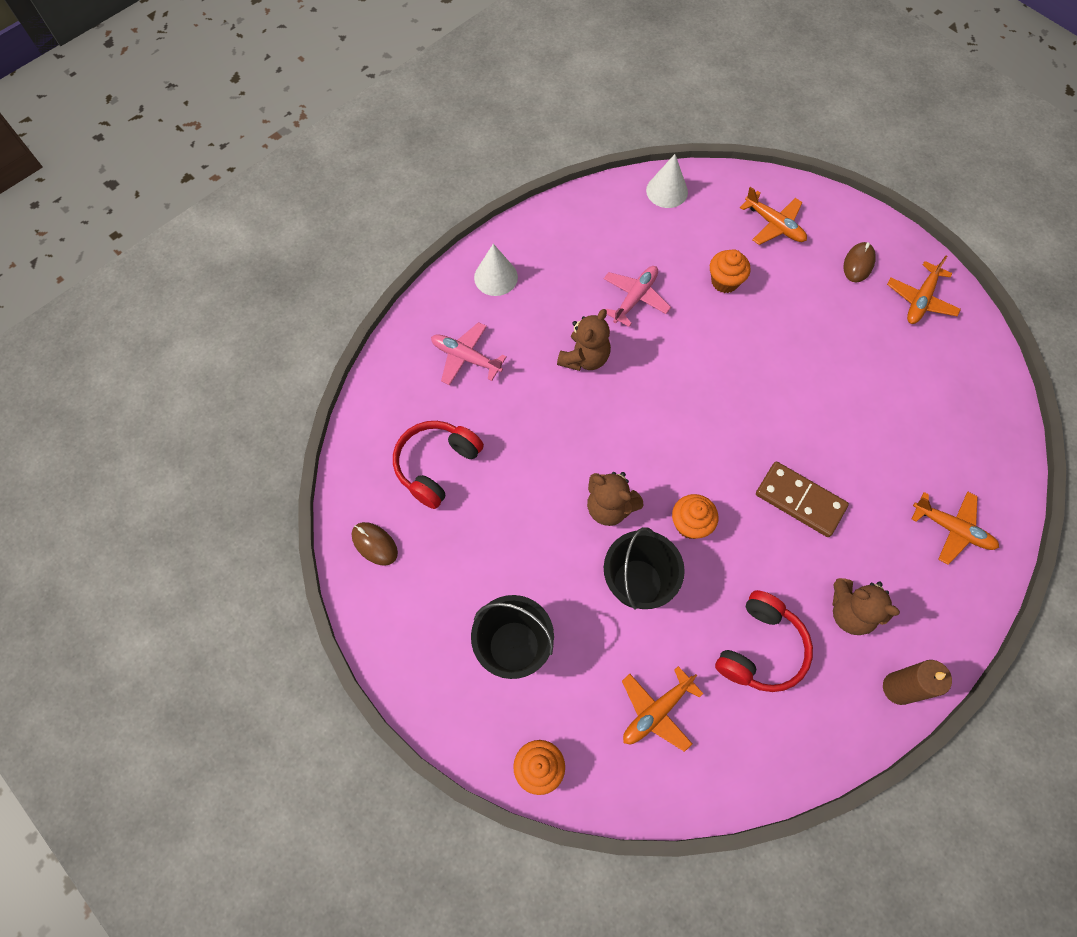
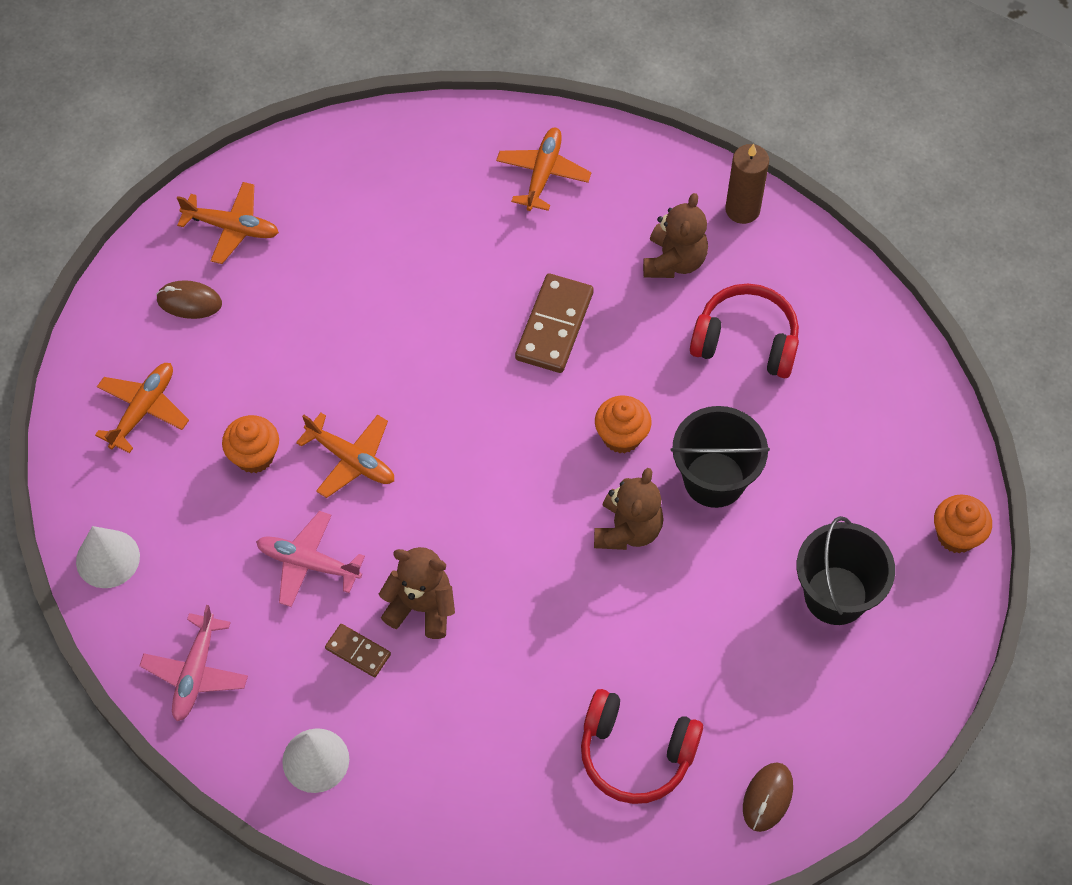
camera: 105 degrees left, 5 degrees down
pink plane [431,322,507,385] -> pink plane moved to [139,605,248,721]
orange plane [622,666,704,752] -> orange plane moved to [296,413,394,498]
none -> brown domino [325,624,391,677]

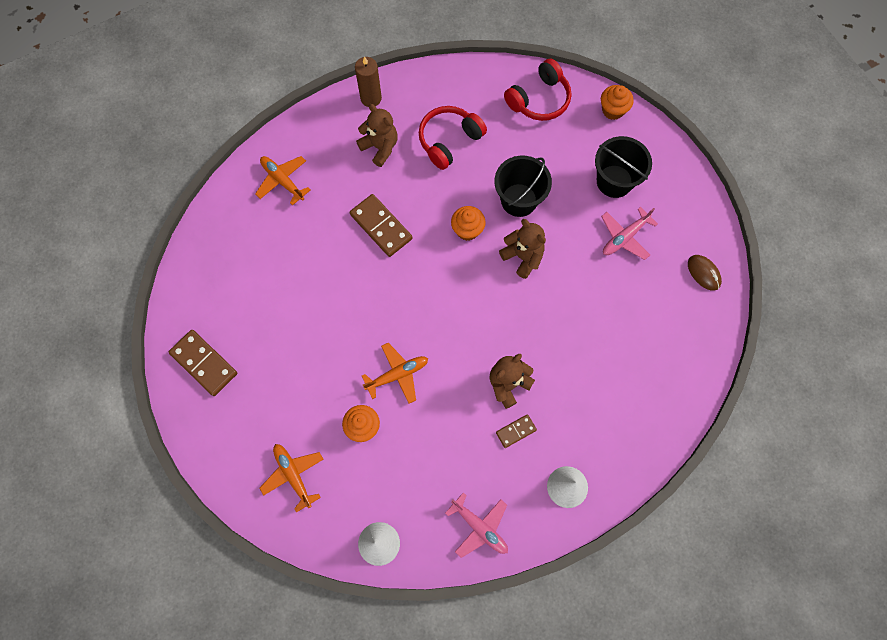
camera: 60 degrees left, 10 degrees up
brown mouse [156,280,222,319] -> none
orange plane [177,182,279,264] -> brown domino [169,330,237,396]
pink plane [256,511,365,607] -> pink plane moved to [601,207,658,260]
red headphones [581,689,703,804] -> red headphones moved to [504,58,571,121]

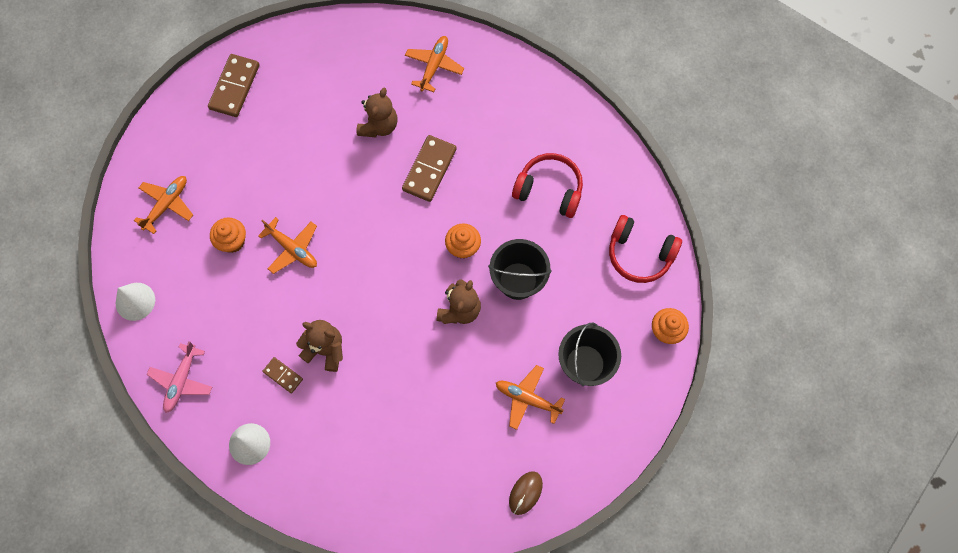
camera: 65 degrees right, 0 degrees up
brown candle [355,56,382,107] -> none
brown teddy bear [356,104,398,167] -> brown teddy bear moved to [357,88,398,137]
pink plane [601,207,658,260] -> orange plane [496,365,565,430]

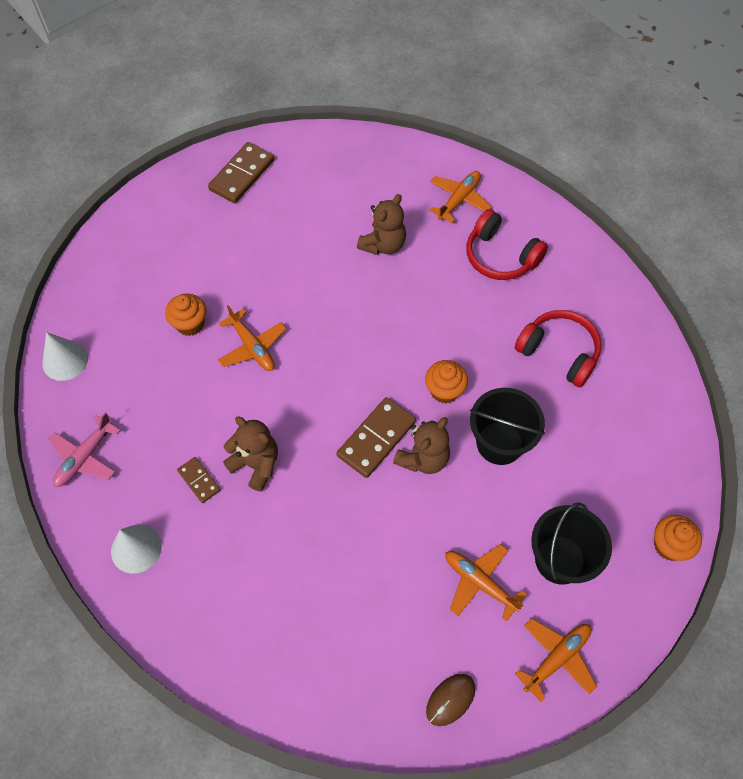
camera: 15 degrees right, 10 degrees down
orange plane [134,176,193,234] -> orange plane moved to [515,618,597,702]
brown domino [402,135,457,202] -> brown domino moved to [337,397,416,478]
red headphones [609,215,682,283] -> red headphones moved to [466,209,548,280]

